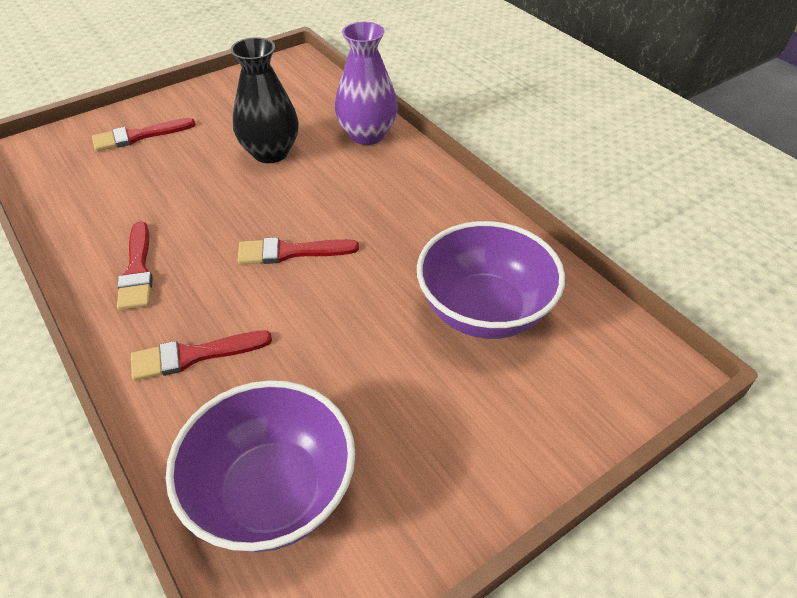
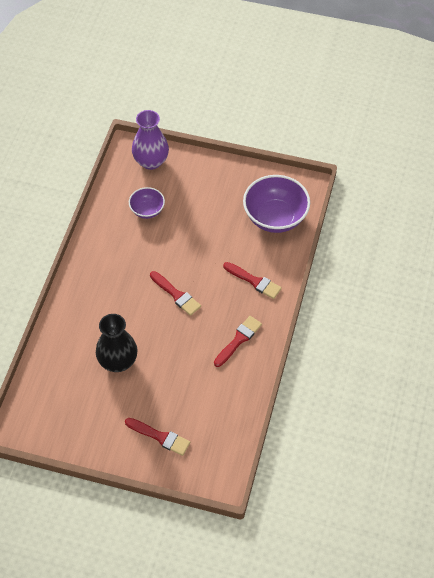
camera: 130 degrees left, 10 degrees up
purple vase [335,22,398,145] -> purple vase moved to [132,110,169,170]
purple bowl [417,221,565,339] -> purple bowl [129,187,165,219], size x0.55

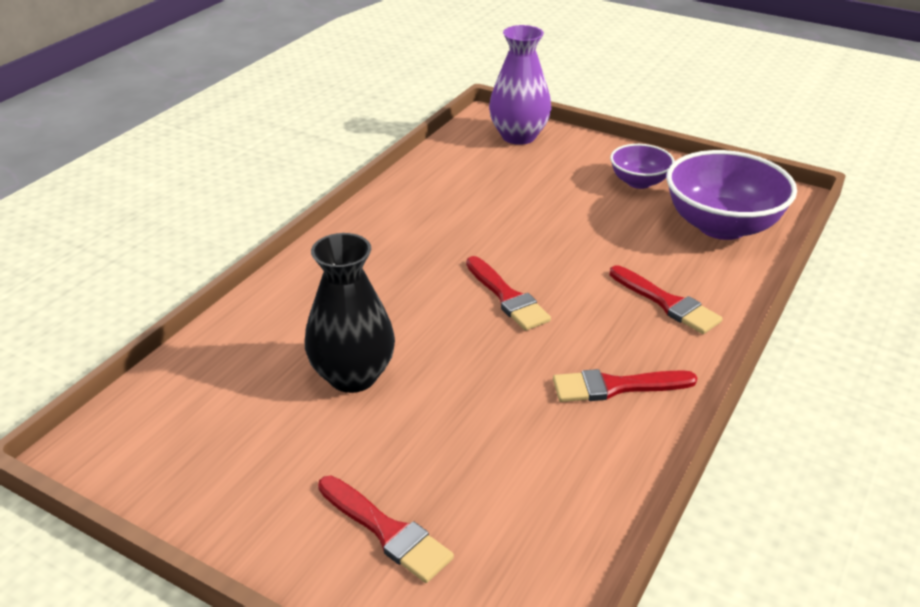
camera: 15 degrees right, 20 degrees down
purple bowl [129,187,165,219] -> purple bowl moved to [610,144,675,189]
red brush [214,316,262,367] -> red brush turned 150 degrees counterclockwise [553,369,698,402]

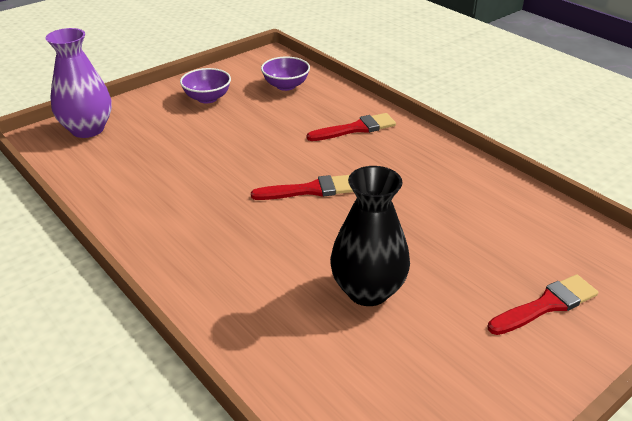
camera: 70 degrees left, 0 degrees up
red brush [553,369,698,402] -> none
purple bowl [666,150,797,240] -> purple bowl [261,57,310,91], size x0.55

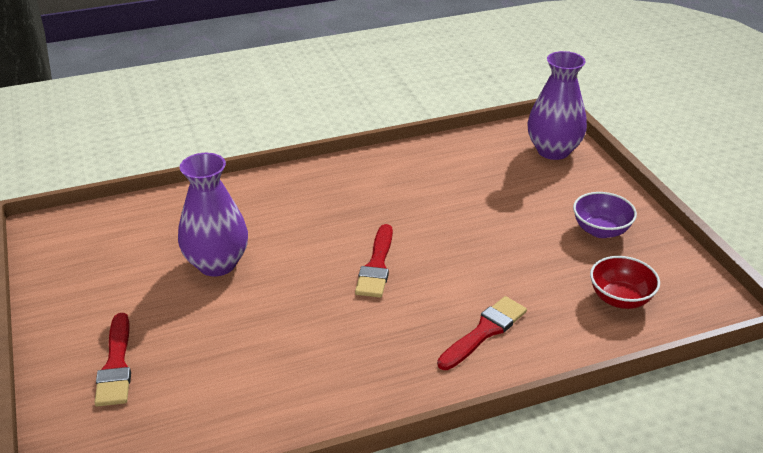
camera: 110 degrees right, 0 degrees up
purple bowl [261,57,310,91] -> red bowl [590,256,660,309]
red brush [307,113,396,141] -> red brush turned 135 degrees counterclockwise [437,296,527,370]
black vase [330,166,410,306] -> purple vase [178,153,248,277]

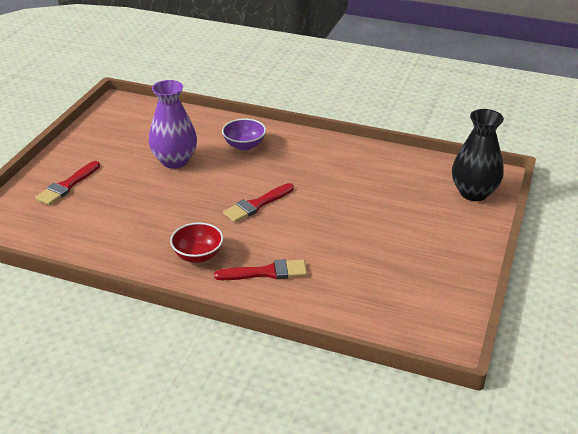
camera: 40 degrees right, 0 degrees up
purple vase [527,51,587,160] -> black vase [452,109,504,201]
purple bowl [573,192,637,238] -> purple bowl moved to [222,119,266,151]
red bowl [590,256,660,309] -> red bowl moved to [170,222,223,263]

